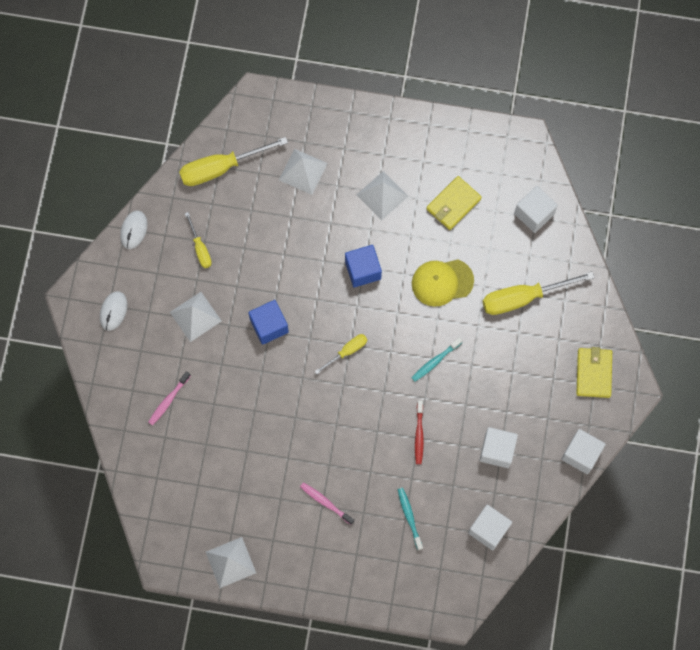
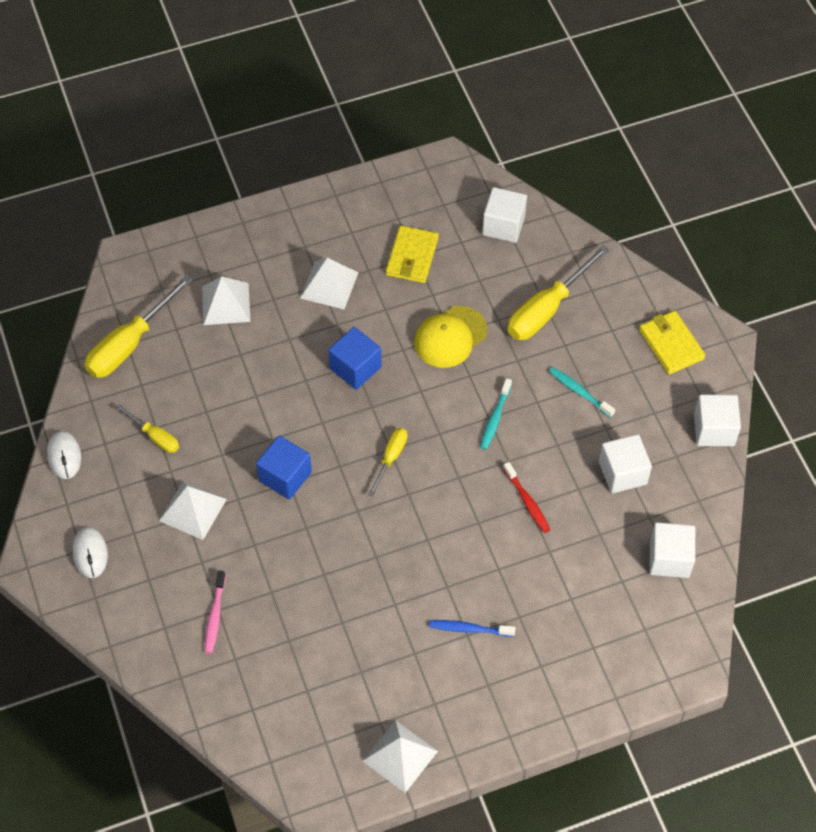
camera: 30 degrees left, 15 degrees down
pink toothbrush [300,482,354,525] -> blue toothbrush [429,620,516,637]
turquoise toothbrush [398,488,423,550] -> turquoise toothbrush moved to [549,367,615,418]

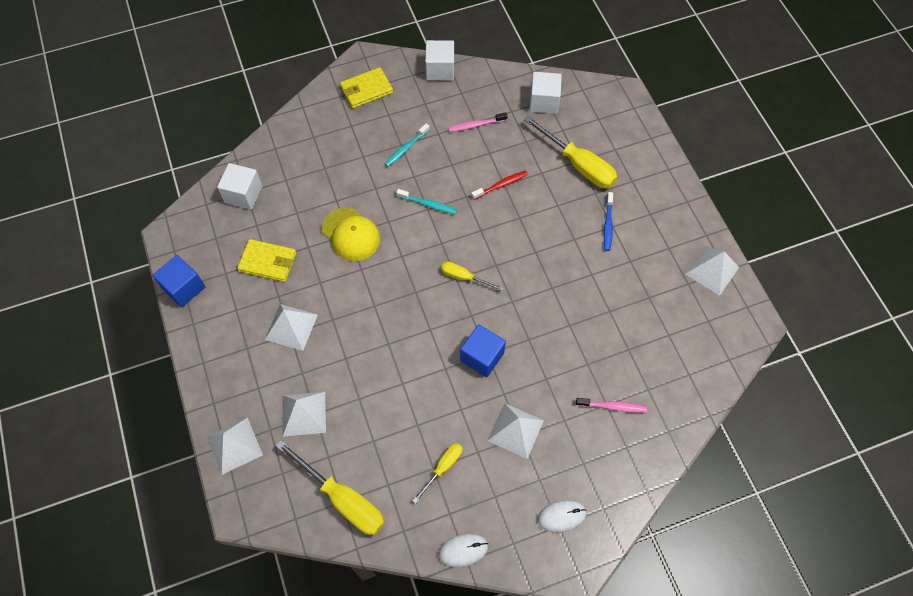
camera: 90 degrees left, 5 degrees up
blue cube [328,327,382,390] -> blue cube moved to [152,255,205,307]
yellow screwdriver [507,245,610,340] -> yellow screwdriver moved to [524,116,617,188]
white cube [599,434,652,494] -> pink toothbrush [448,112,508,132]
none -> white pyramid [207,417,263,475]

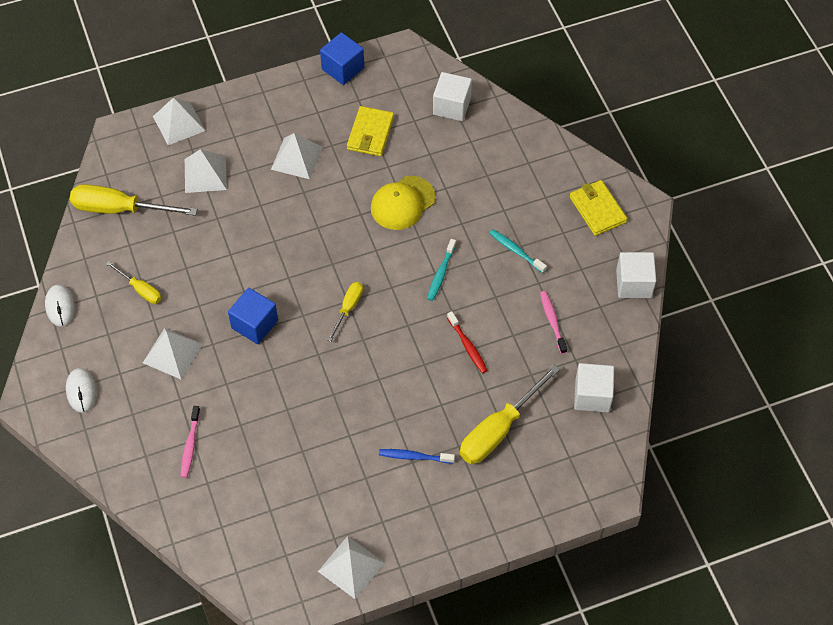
camera: 90 degrees right, 5 degrees down
yellow screwdriver [276,440,385,535] -> yellow screwdriver turned 60 degrees clockwise [70,184,197,216]

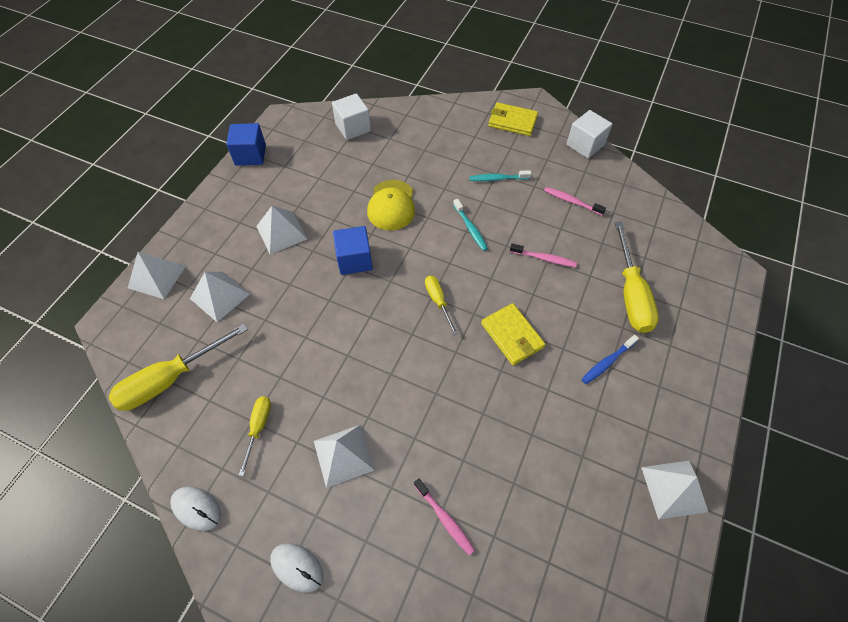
camera: 45 degrees left, 0 degrees up
yellow screwdriver [106,261,161,304] -> yellow screwdriver turned 75 degrees counterclockwise [239,396,271,476]
blue cube [228,288,278,344] -> blue cube moved to [333,226,373,275]
yellow wallet [347,106,394,156] -> yellow wallet moved to [481,303,545,365]
red toothbrush [447,311,488,373] -> pink toothbrush [510,243,577,267]
white cube [574,363,614,413] -> none

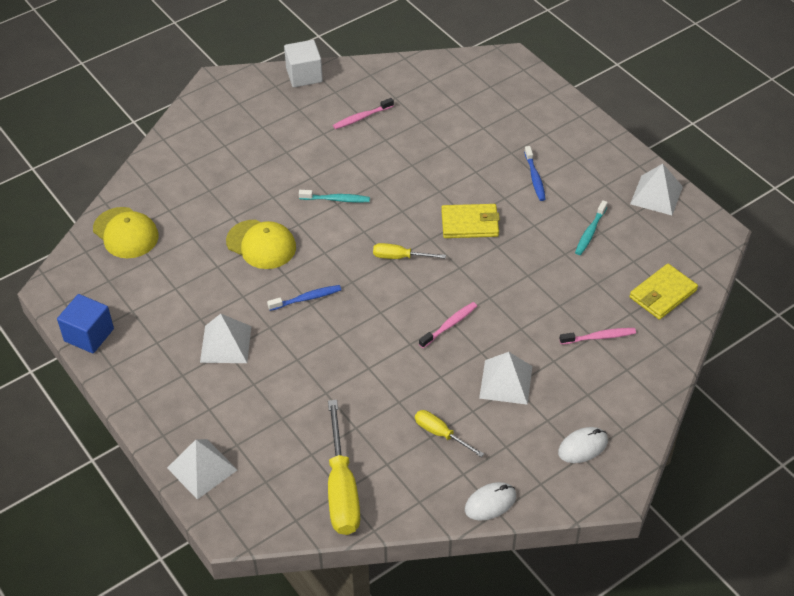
camera: 60 degrees left, 10 degrees down
white pyramid [190,272,250,322] -> none
white cube [332,93,371,140] -> yellow cap [93,207,159,258]
blue cube [333,226,373,275] -> blue toothbrush [267,285,341,311]
turquoise toothbrush [469,170,531,181] -> turquoise toothbrush moved to [575,200,608,255]
yellow wallet [488,102,538,136] -> yellow wallet moved to [630,264,698,320]
pink toothbrush [510,243,577,267] -> pink toothbrush moved to [419,302,477,348]
yellow screwdriver [615,222,659,333] -> none

